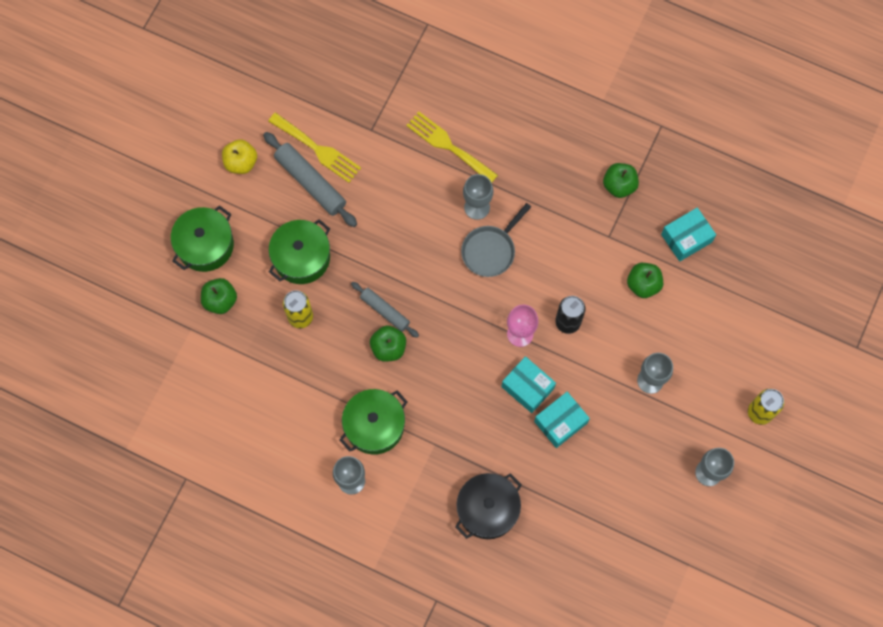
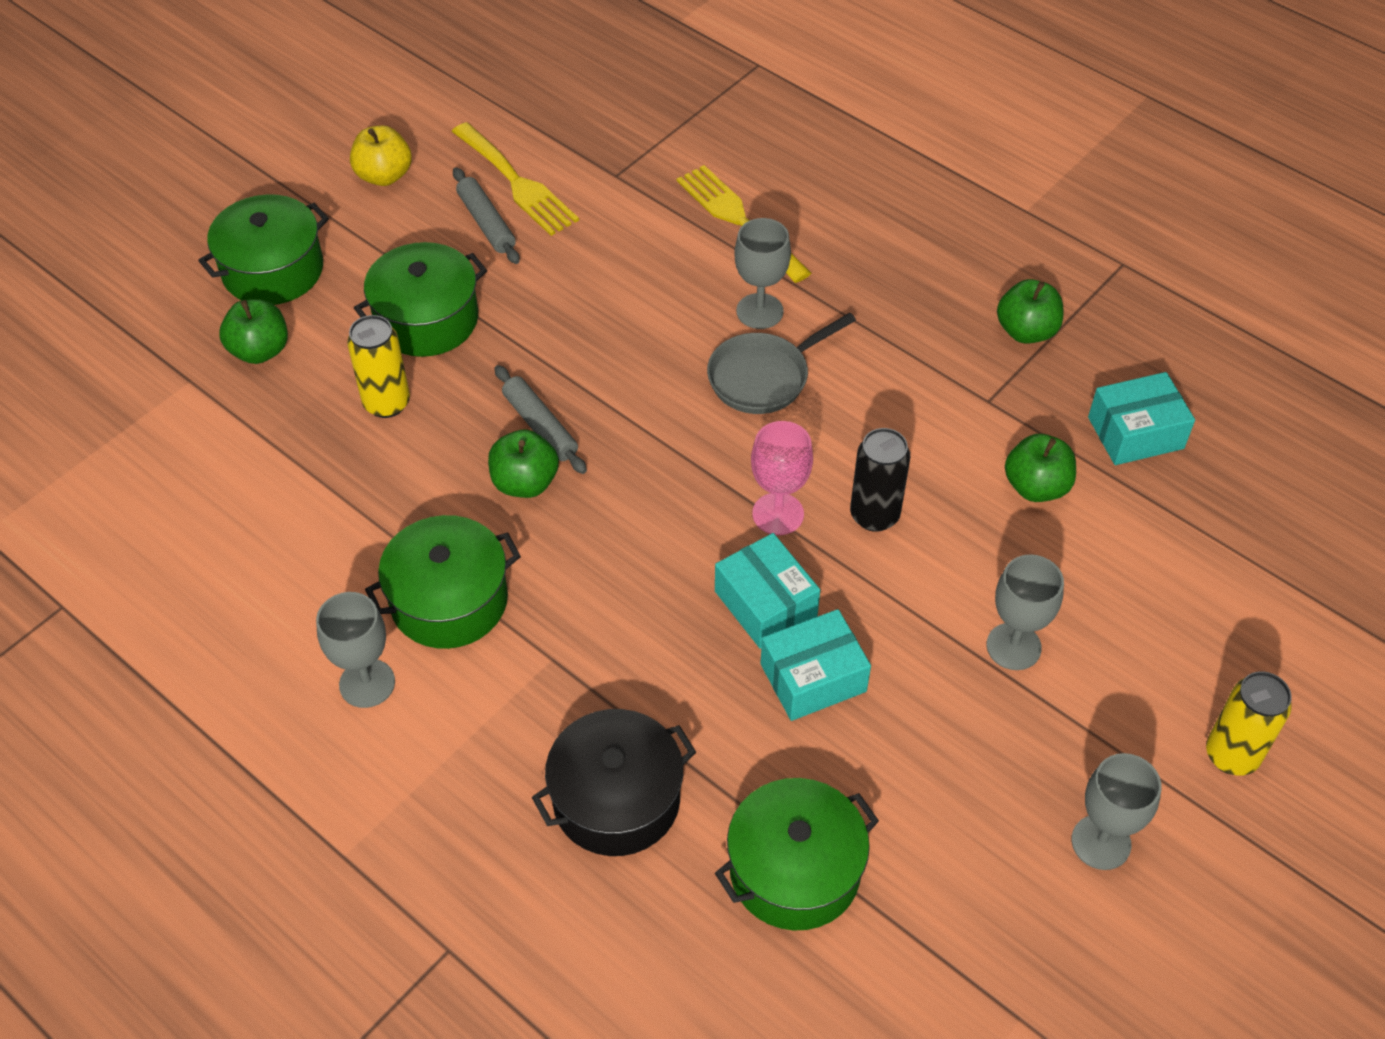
camera: 15 degrees right, 20 degrees down
grey rolling pin [263,132,357,227] -> grey rolling pin [453,168,520,264], size x0.63
none -> green pot [715,778,879,930]

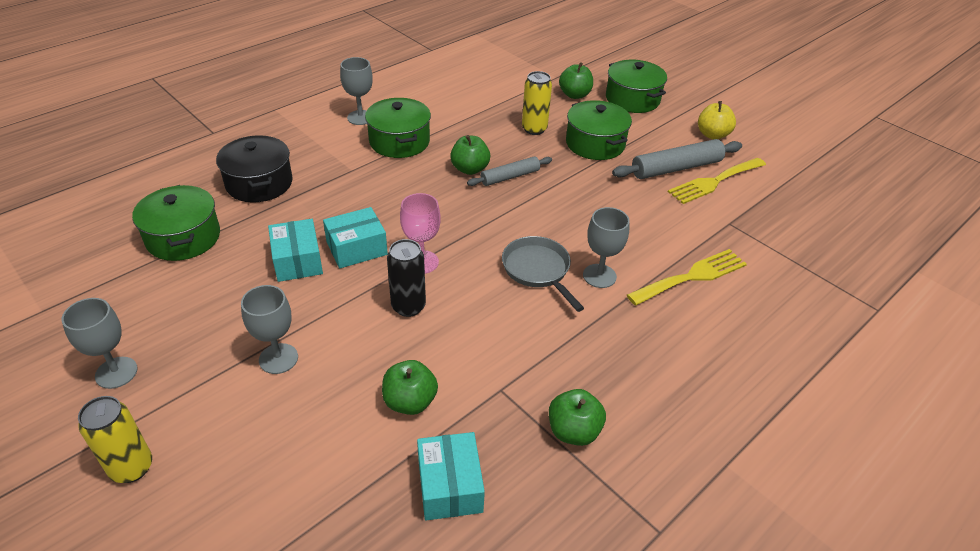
camera: 95 degrees right, 10 degrees down
grey rolling pin [453,168,520,264] -> grey rolling pin [612,139,742,179], size x1.59

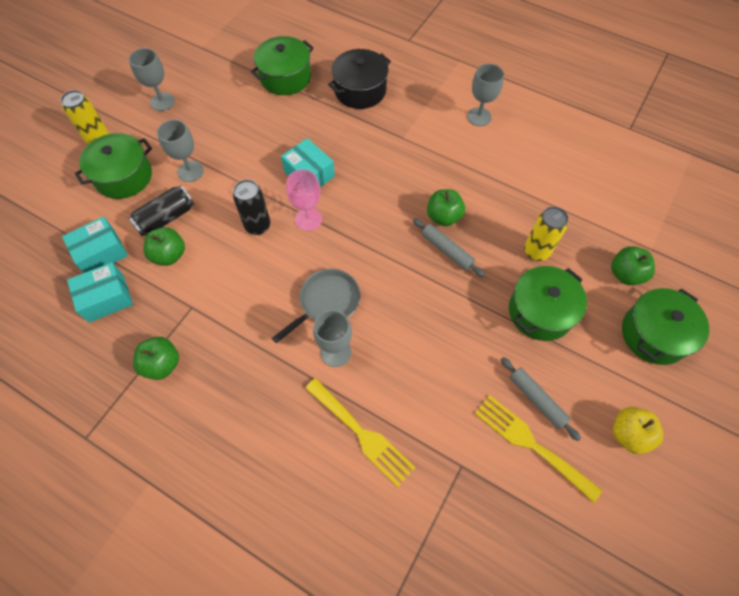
camera: 75 degrees right, 20 degrees up
turquoise box [268,219,323,282] -> turquoise box moved to [62,216,128,273]
green pot [365,98,431,158] -> green pot moved to [75,133,152,199]
grey rolling pin [612,139,742,179] -> grey rolling pin [500,357,581,441], size x0.63
none -> black can [128,185,194,236]

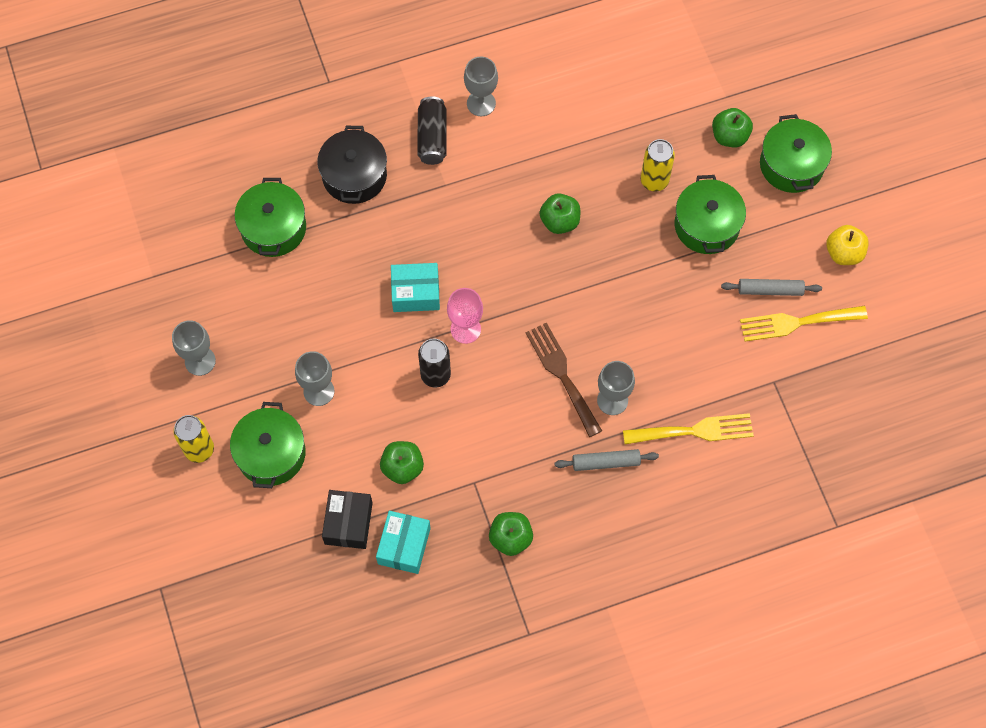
camera: 50 degrees left, 5 degrees up
turquoise box [62,216,128,273] -> black box [322,490,373,549]
black can [128,185,194,236] -> black can moved to [417,97,446,165]
grey pan [272,269,360,343] -> brown fork [526,322,602,437]
grey rolling pin [413,218,485,277] -> grey rolling pin moved to [554,449,659,471]

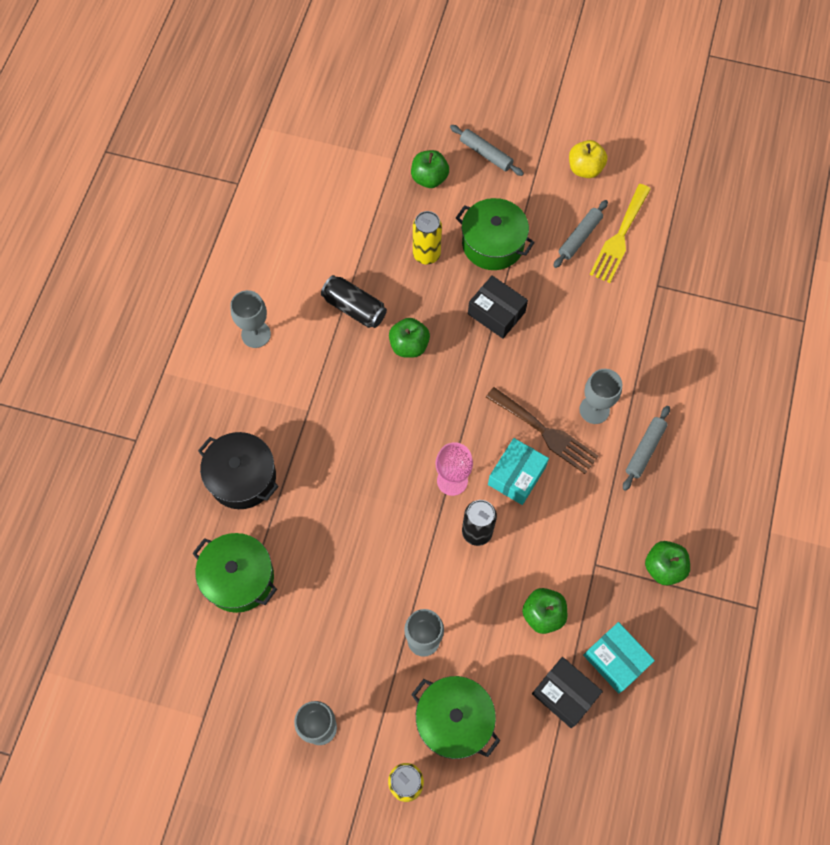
camera: 55 degrees left, 0 degrees up
turquoise box [391,263,440,312] -> turquoise box moved to [488,438,549,505]
black can [417,97,446,165] -> black can moved to [321,275,387,328]
brown fork [526,322,602,437] -> brown fork turned 150 degrees counterclockwise [486,387,599,474]
yellow fork [623,413,754,444] -> none
green pot [760,114,832,193] -> grey rolling pin [450,125,524,176]
none -> black box [468,275,528,339]

